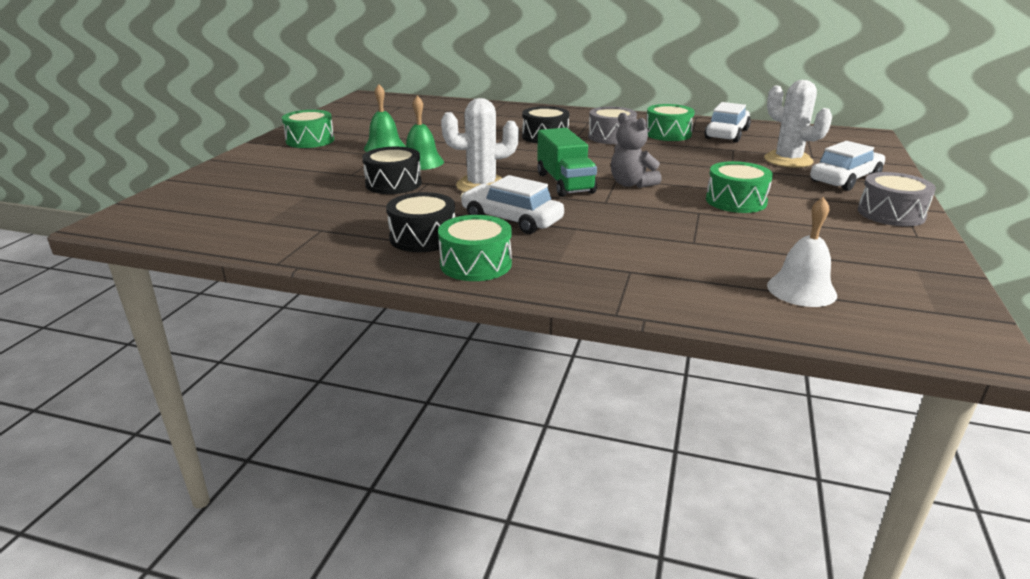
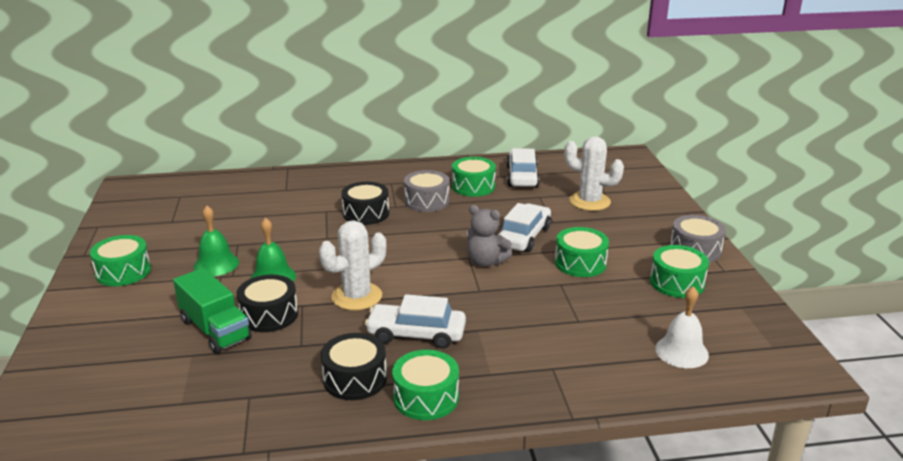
camera: 25 degrees left, 0 degrees up
green truck [537,128,597,197] -> green truck moved to [173,268,252,354]
white car [810,141,885,191] -> white car moved to [498,203,551,252]
none -> green drum [650,245,709,298]

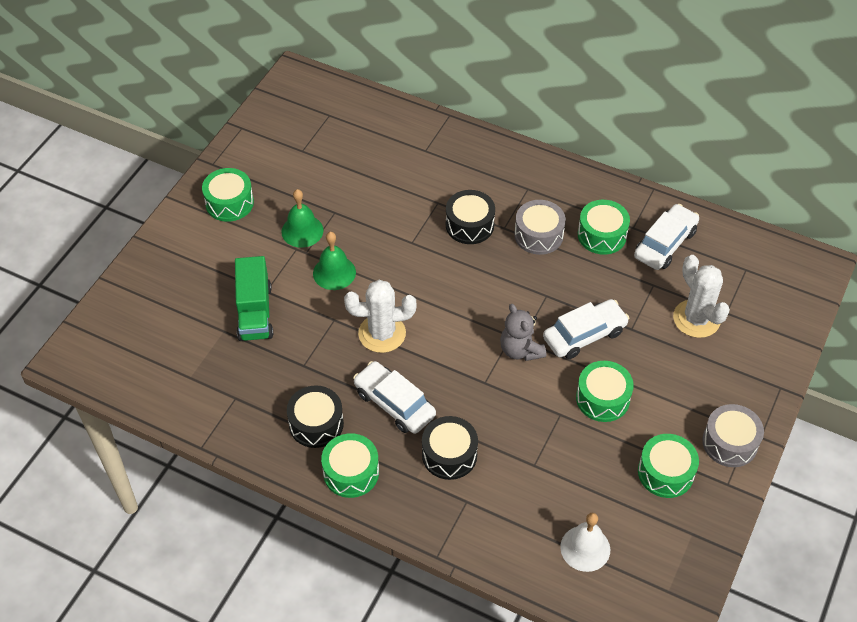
camera: 35 degrees right, 25 degrees up
black drum [237,275,298,332] -> black drum moved to [422,416,478,480]

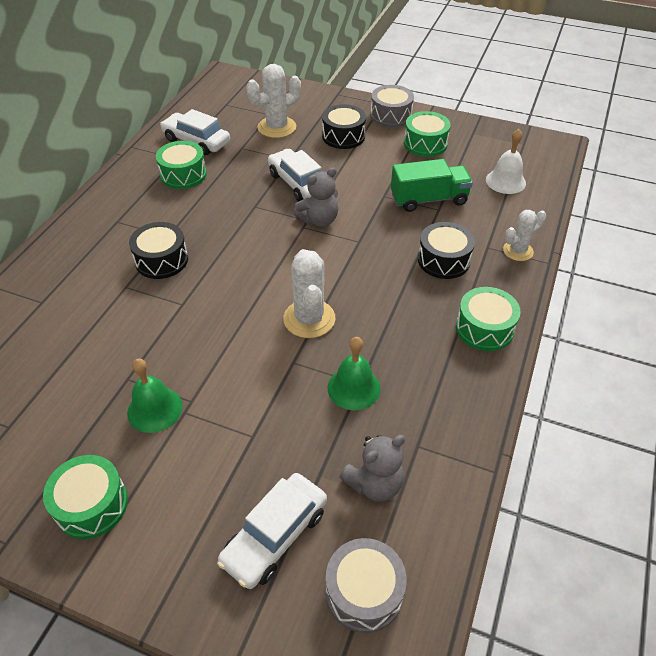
camera: 95 degrees left, 5 degrees down
green truck [235,256,273,341] -> green truck moved to [391,159,473,212]
black drum [287,385,344,448] -> black drum moved to [322,104,366,149]
green bell [313,232,356,290] -> green bell moved to [327,337,381,410]
white car [353,361,436,434] -> white car moved to [217,473,327,589]
grey drum [514,200,566,255] -> grey drum moved to [326,538,407,633]
green drum [576,361,634,422] -> none
none -> grey teddy bear [339,435,405,502]
none -> white cactus [503,210,546,261]

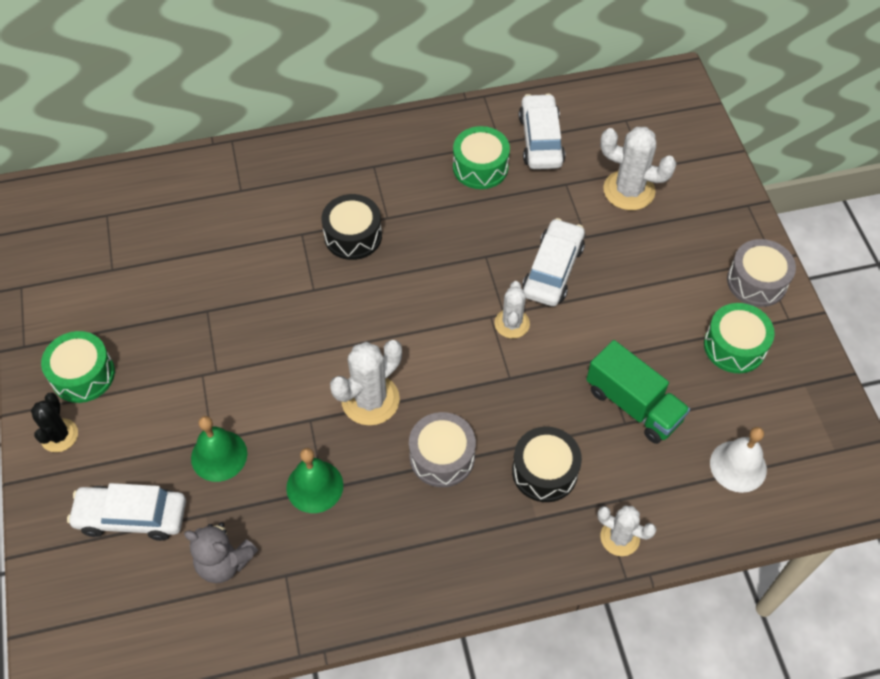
camera: 55 degrees right, 10 degrees up
green bell [127,358,183,433] -> green bell moved to [191,416,247,482]
grey teddy bear [294,167,338,227] -> white cactus [495,281,530,339]
black drum [322,104,366,149] -> none
grey drum [326,538,407,633] -> grey drum moved to [409,412,476,487]
green drum [456,287,521,351] -> none
none -> black cactus [31,393,78,452]

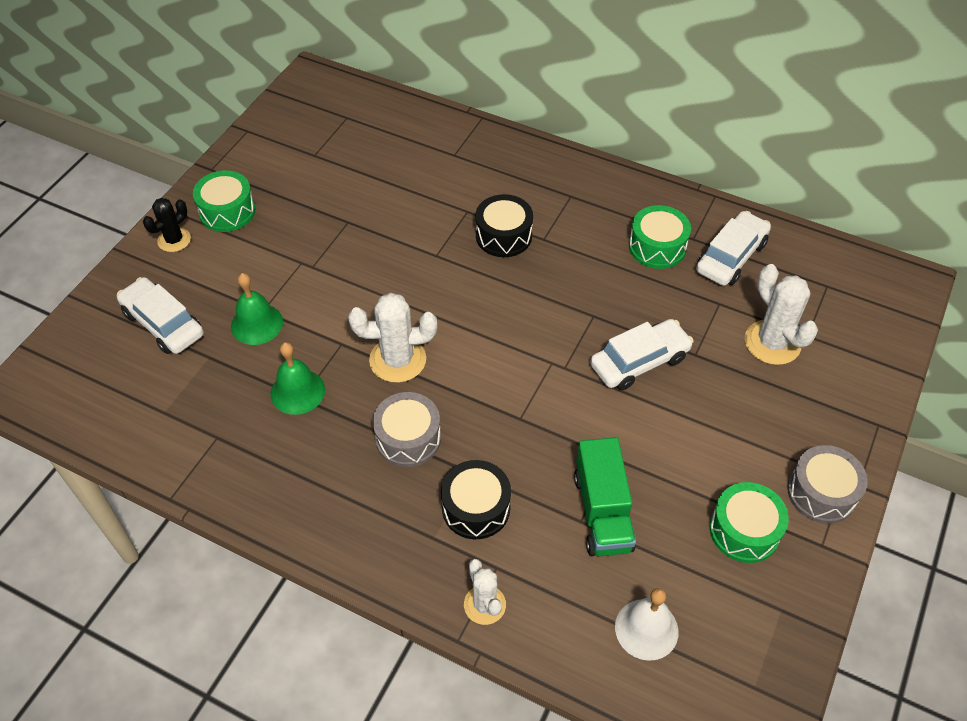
camera: 40 degrees right, 5 degrees down
grey teddy bear [184,522,258,583] -> none
white cactus [495,281,530,339] -> none

